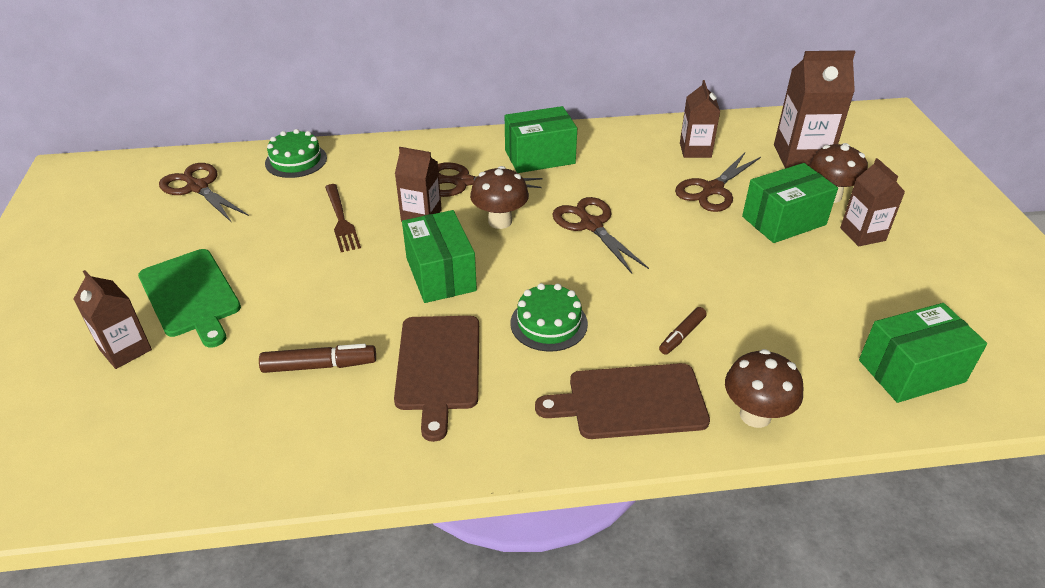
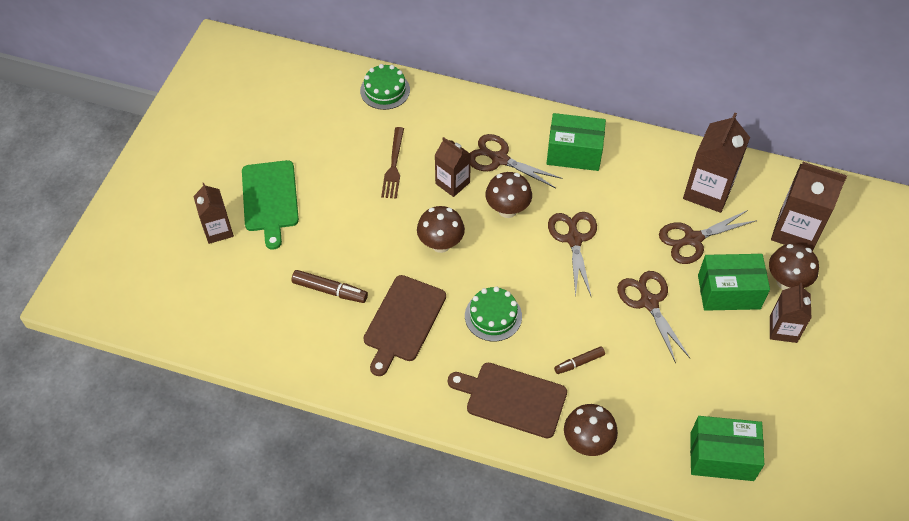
camera: 25 degrees right, 15 degrees up
brown scissors [159,163,249,223] -> brown scissors moved to [617,271,690,363]
green box [402,210,477,303] -> brown mushroom [417,206,465,253]
brown carton [680,80,720,158] -> brown carton [683,113,750,213], size x1.59

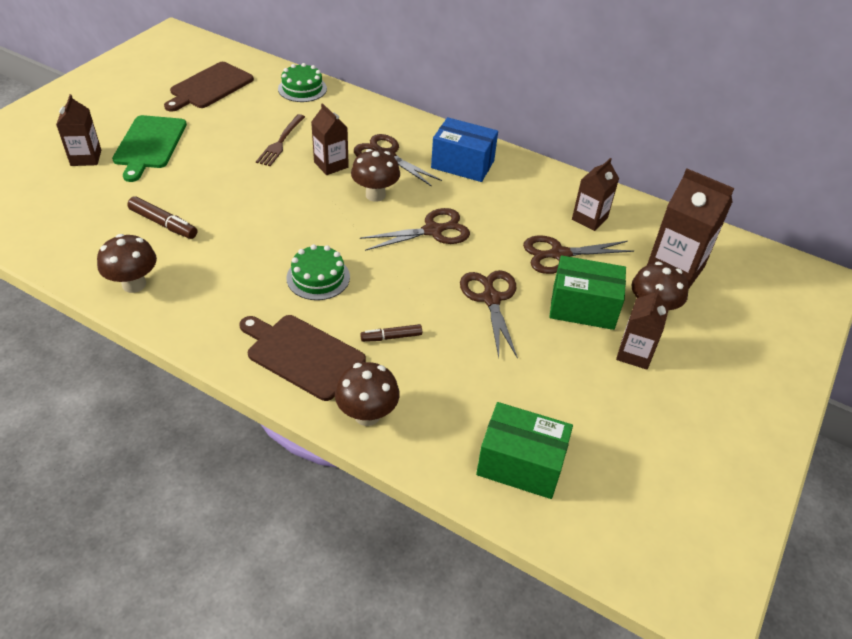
camera: 10 degrees right, 10 degrees down
brown cutting board [364,275,446,376] -> brown cutting board moved to [164,62,254,112]
brown mushroom [417,206,465,253] -> brown mushroom moved to [97,234,157,293]
green box [546,113,606,171] -> blue box [431,117,498,182]
brown scissors [548,212,597,297] -> brown scissors turned 60 degrees clockwise [360,208,470,251]
brown carton [683,113,750,213] -> brown carton [572,158,619,231], size x0.63

